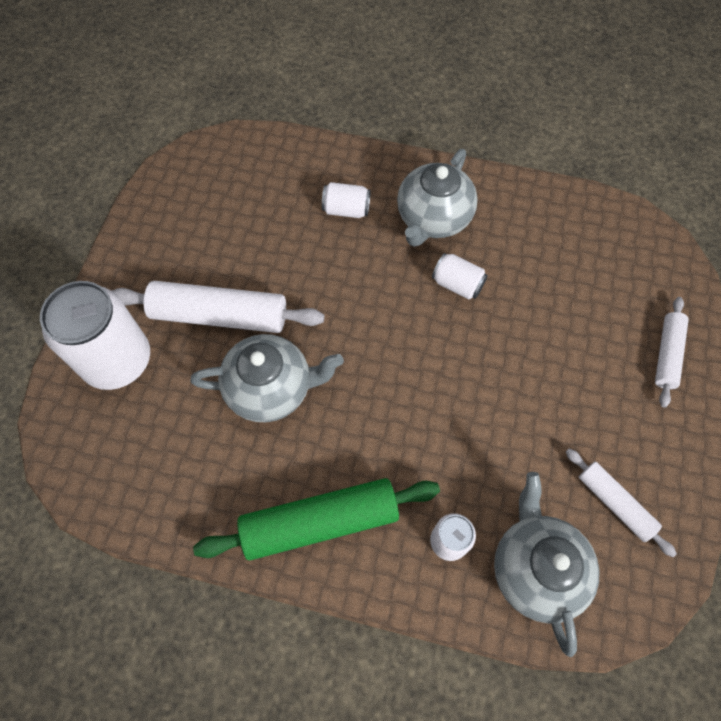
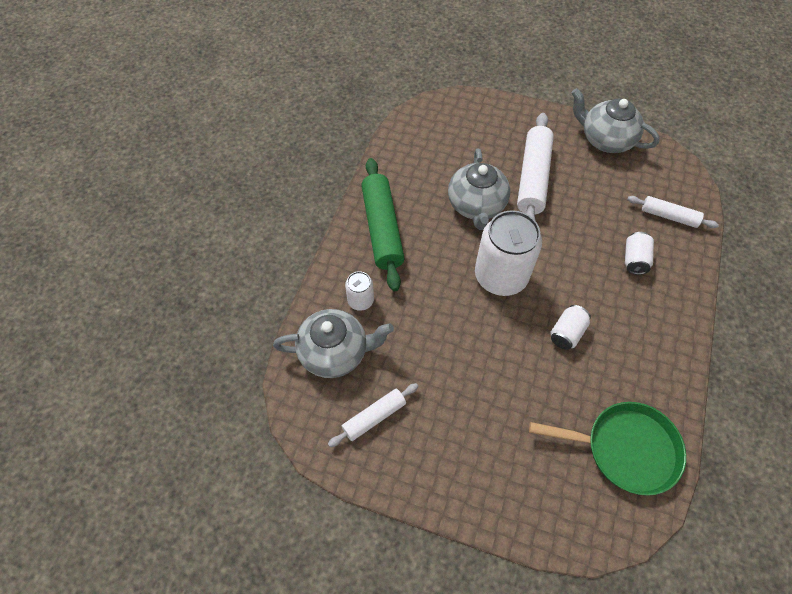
camera: 95 degrees right, 5 degrees down
white can [40,281,150,390] -> white can moved to [475,210,542,296]
grey teapot [397,149,478,247] -> grey teapot moved to [571,88,660,153]
white rolling pin [655,297,689,408] -> white rolling pin moved to [627,196,719,228]
none -> green pan [529,402,686,496]

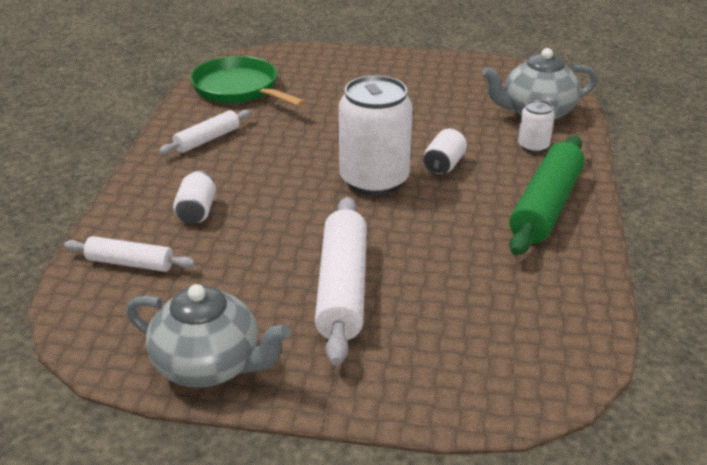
camera: 170 degrees right, 25 degrees down
white rolling pin [328,383,419,447] -> white rolling pin moved to [159,109,251,154]
green rolling pin [361,158,405,291] -> green rolling pin turned 45 degrees clockwise [509,136,585,255]
grey teapot [448,149,510,230] -> none
green pan [529,402,686,496] -> green pan turned 45 degrees clockwise [190,56,305,107]
white can [550,305,591,350] -> white can moved to [423,129,467,175]

